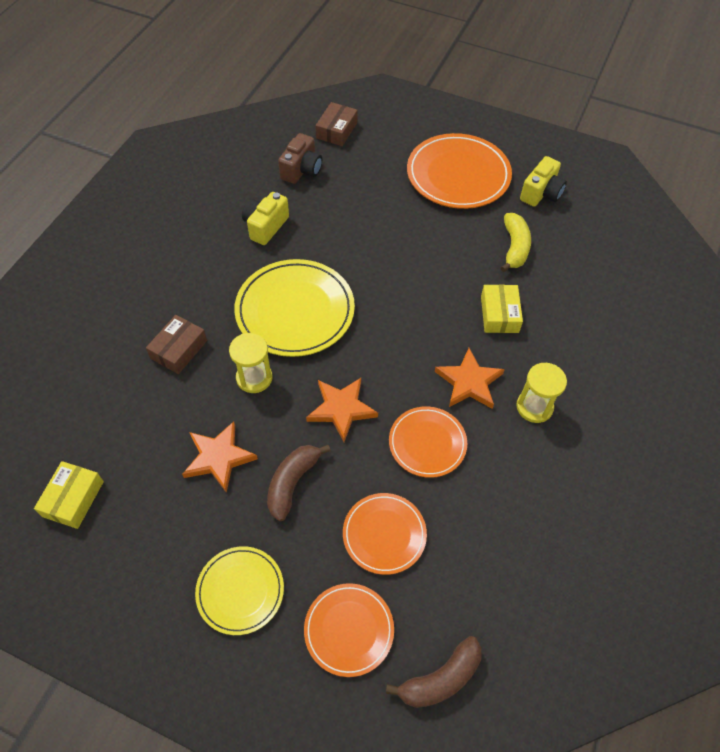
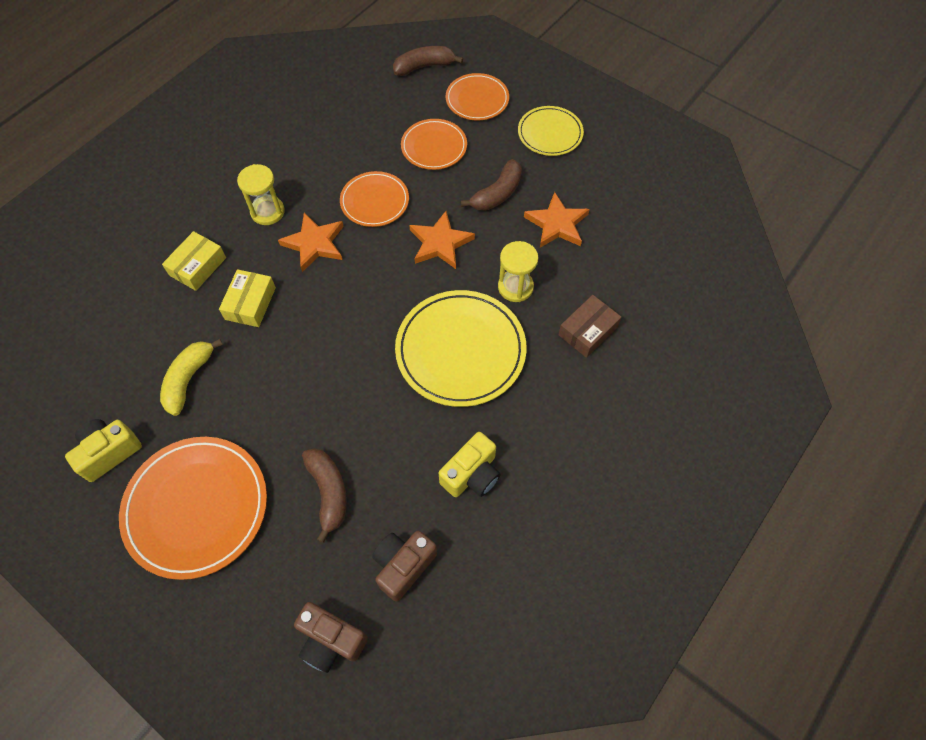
camera: 165 degrees left, 5 degrees up
yellow box [34,461,104,529] -> yellow box moved to [162,231,226,291]
brown box [315,102,358,146] -> brown camera [294,602,368,673]
none -> brown banana [302,448,347,543]

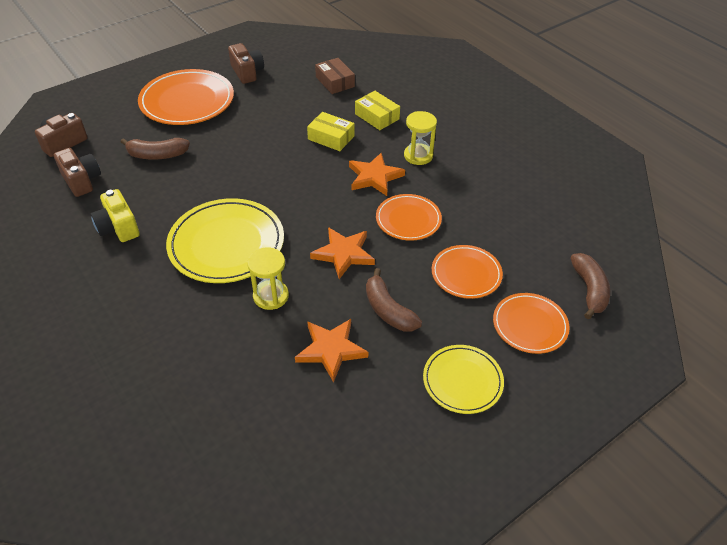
camera: 105 degrees right, 15 degrees down
yellow camera [65,419,142,482] -> brown camera [228,43,264,84]
yellow banana [160,339,223,416] -> none
brown box [558,295,621,358] -> brown box moved to [315,58,355,94]

